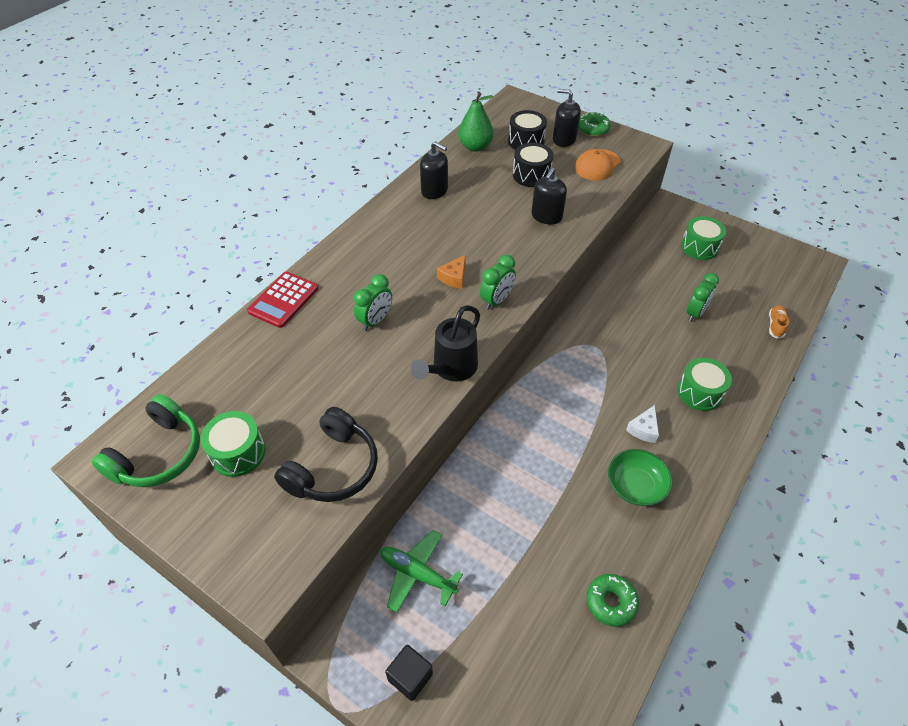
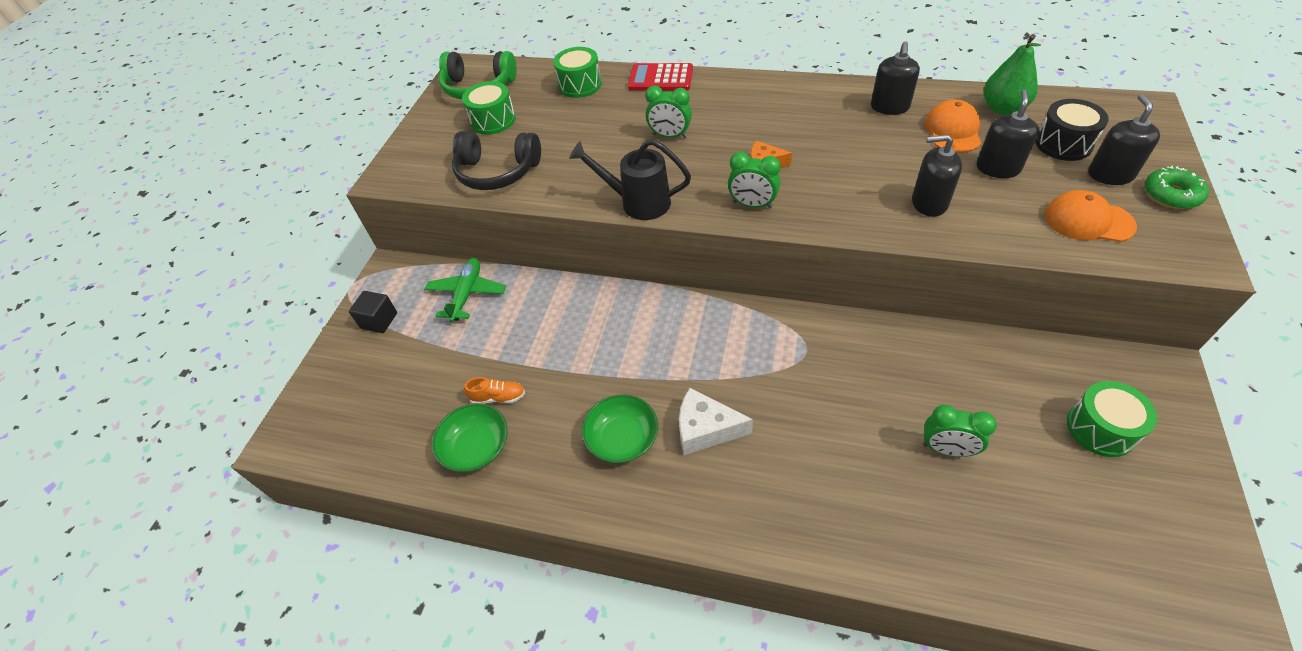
camera: 75 degrees right, 0 degrees up
black drum [513,143,554,187] -> black soap dispenser [977,90,1039,178]
green donut [586,574,639,627] -> green bowl [432,403,508,472]
white cheese [626,405,659,443] -> white cheese [679,388,753,455], size x1.54
green drum [677,358,732,411] -> green drum moved to [553,47,602,98]
orange shoe [769,305,789,339] -> orange shoe moved to [464,377,525,404]
none -> orange cap [925,99,981,153]

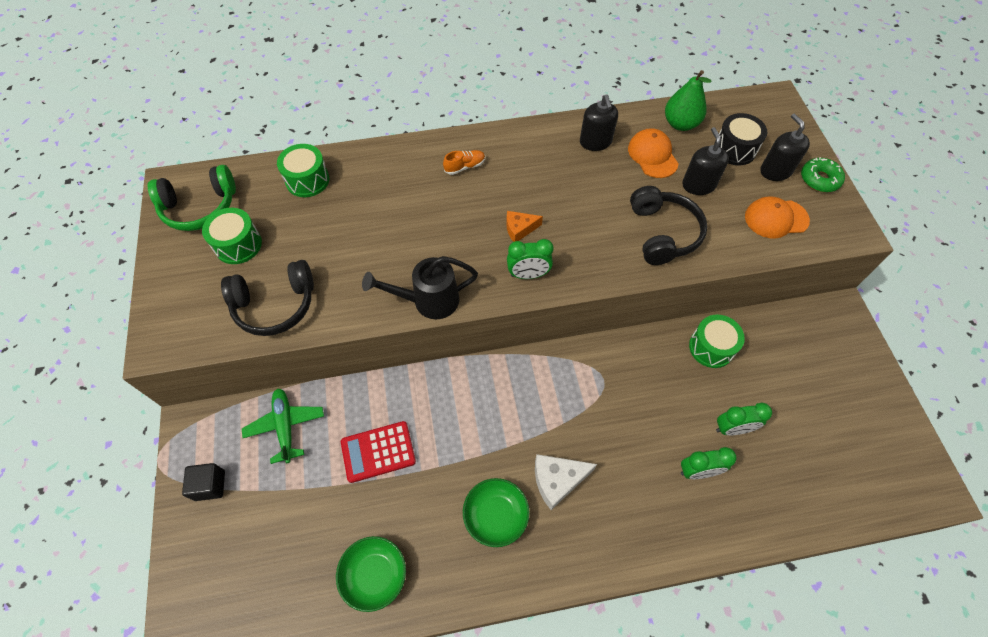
camera: 30 degrees left, 10 degrees up
orange shoe [464,377,525,404] -> orange shoe moved to [443,150,485,175]
red calculator [628,63,693,91] -> red calculator moved to [341,421,416,483]
green clock [645,86,692,138] -> green clock moved to [681,447,737,479]
black soap dispenser [912,134,962,217] -> black headphones [630,186,707,265]
green drum [1067,381,1157,457] -> green drum moved to [689,314,745,368]

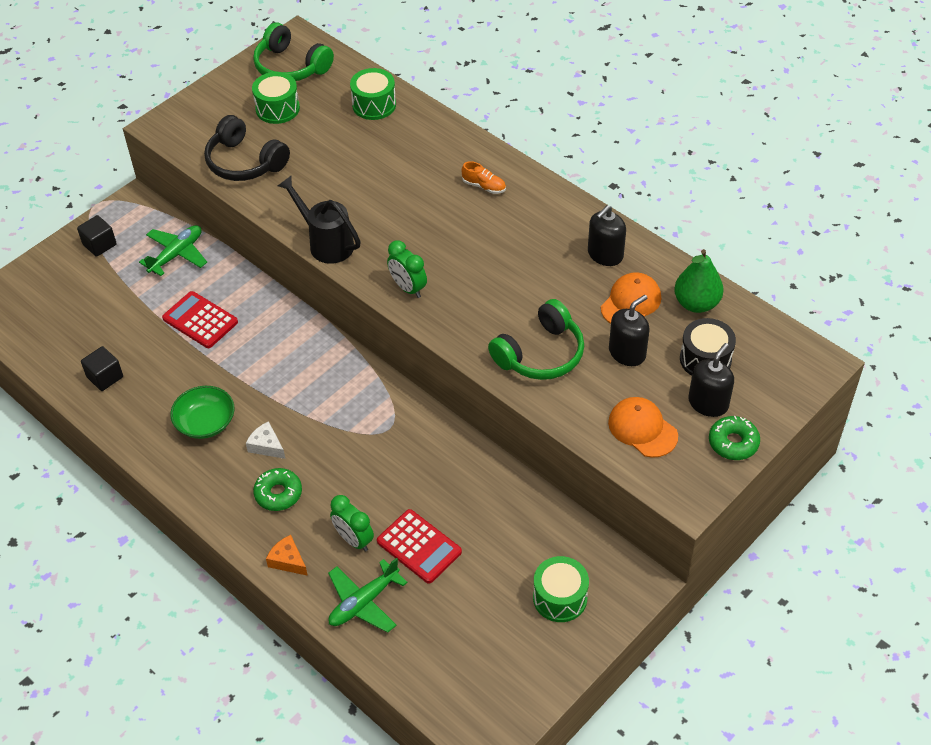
camera: 55 degrees right, 10 degrees down
green bowl [336,536,406,612] -> black cube [81,346,123,391]
orange cheese [506,211,543,242] -> orange cheese moved to [266,535,308,576]
white cheese [535,454,597,510] -> white cheese [246,421,285,459], size x0.65
black headphones [630,186,707,265] -> green headphones [488,299,584,380]
green drum [689,314,745,368] -> green drum moved to [533,556,589,622]
green clock [716,403,772,435] -> red calculator [377,509,462,584]
none -> green donut [253,468,302,511]
none -> green plane [328,558,408,633]

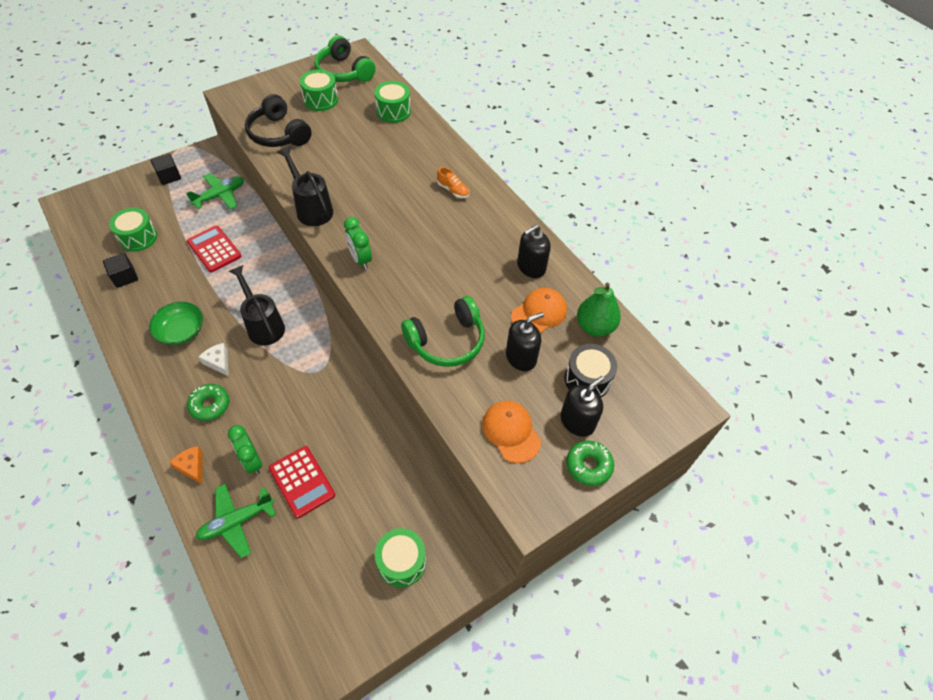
camera: 10 degrees right, 5 degrees up
none -> green drum [109,208,157,252]
none -> black watering can [229,265,285,346]

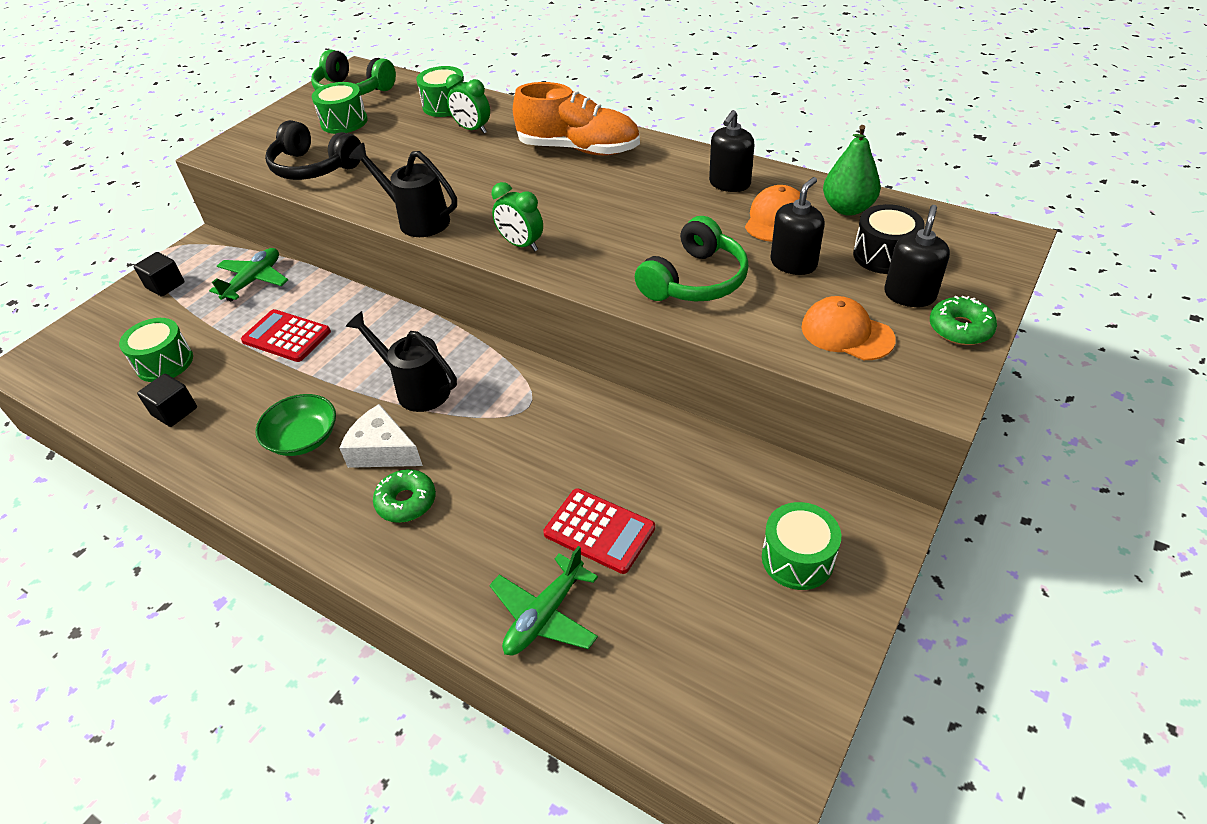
camera: 20 degrees left, 10 degrees down
orange cheese [169,446,203,484] -> none
white cheese [199,343,229,377] -> white cheese [340,404,423,468], size x1.54
green clock [228,425,262,475] -> green clock moved to [446,74,490,133]
orange shoe [437,167,469,198] -> orange shoe [513,82,640,155], size x2.45

